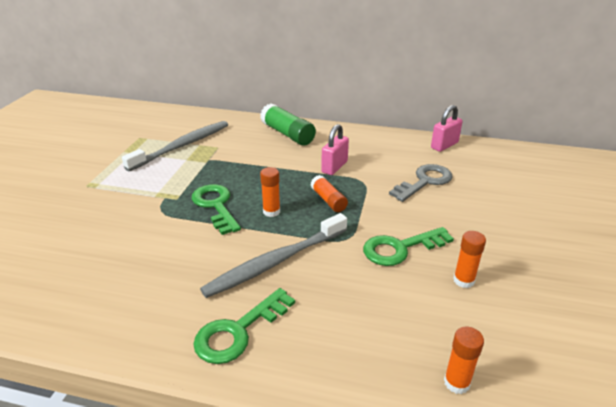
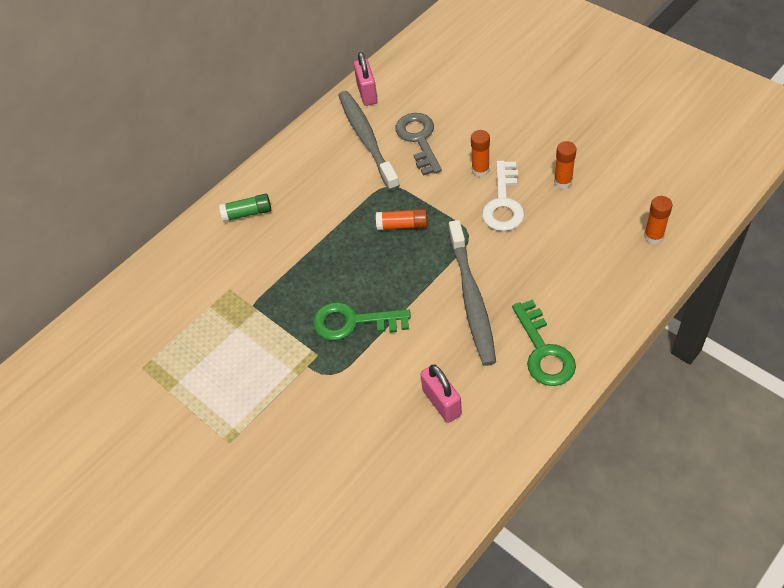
camera: 55 degrees left, 20 degrees up
grey toothbrush [122,121,228,171] -> grey toothbrush moved to [338,91,400,191]
green glue stick [260,103,316,146] -> green glue stick [219,194,271,222], size x0.61
orange glue stick [260,167,280,217] -> orange glue stick moved to [471,130,490,177]
pink padlock [321,124,349,175] -> pink padlock moved to [420,364,462,423]
green key [363,227,454,266] -> white key [482,161,524,231]

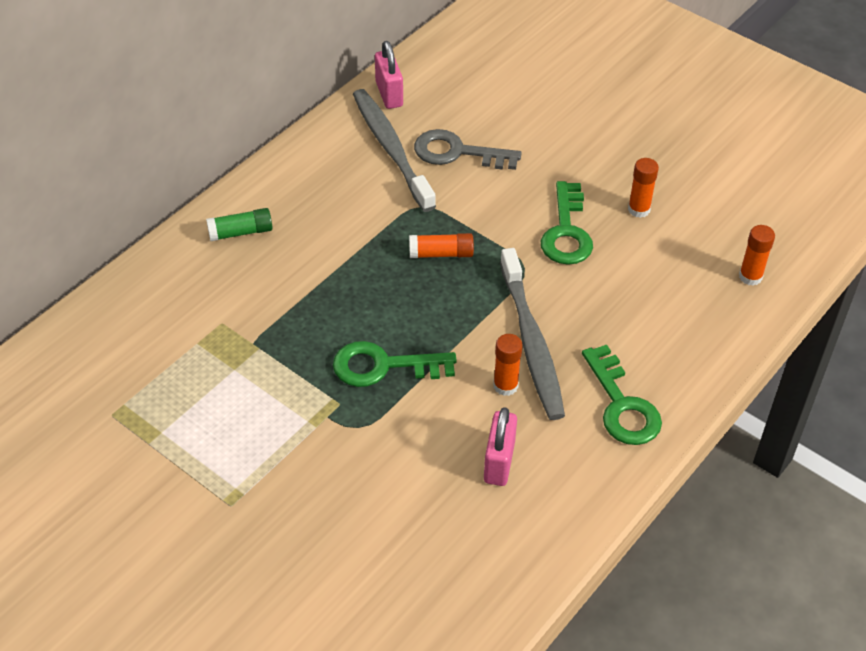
camera: 10 degrees left, 5 degrees down
grey key [396,113,442,176] -> grey key turned 60 degrees counterclockwise [414,129,522,170]
pink padlock [420,364,462,423] -> pink padlock turned 45 degrees clockwise [484,407,517,486]
orange glue stick [471,130,490,177] -> orange glue stick moved to [493,334,523,396]
white key [482,161,524,231] -> green key [541,181,593,265]

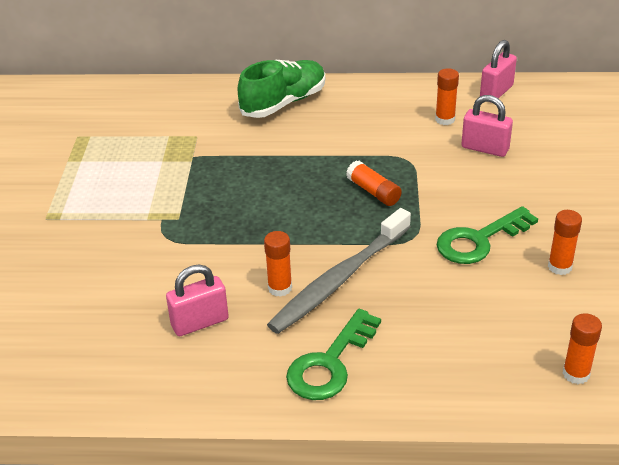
camera: 55 degrees right, 10 degrees down
green glue stick [206,208,273,241] -> green shoe [238,60,325,118]
green key [333,341,457,387] -> none
grey toothbrush [353,89,436,212] -> orange glue stick [435,68,459,125]
grey key [414,129,522,170] -> pink padlock [461,95,513,157]

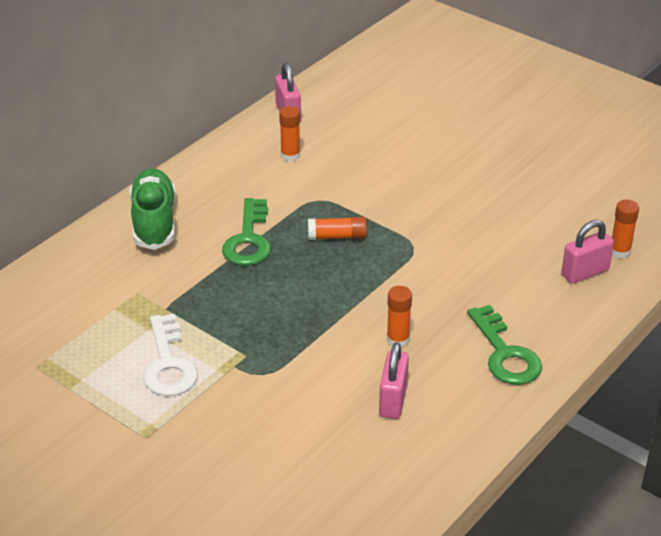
camera: 55 degrees left, 0 degrees up
grey toothbrush [267,208,411,334] -> none
green key [437,206,538,264] -> green key moved to [222,198,271,266]
pink padlock [461,95,513,157] -> pink padlock moved to [561,220,614,284]
orange glue stick [548,210,582,275] -> none
none -> white key [143,314,198,396]

